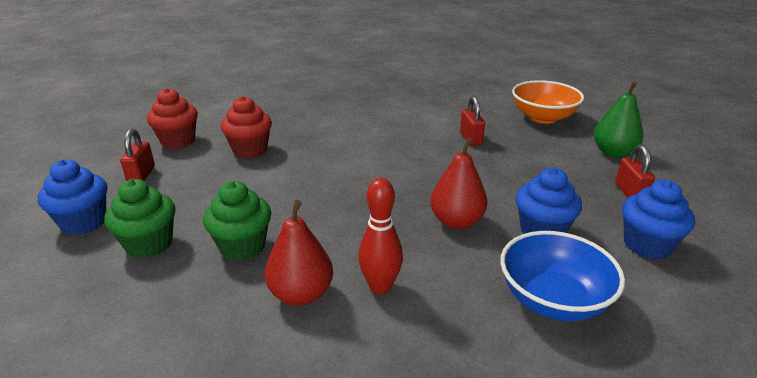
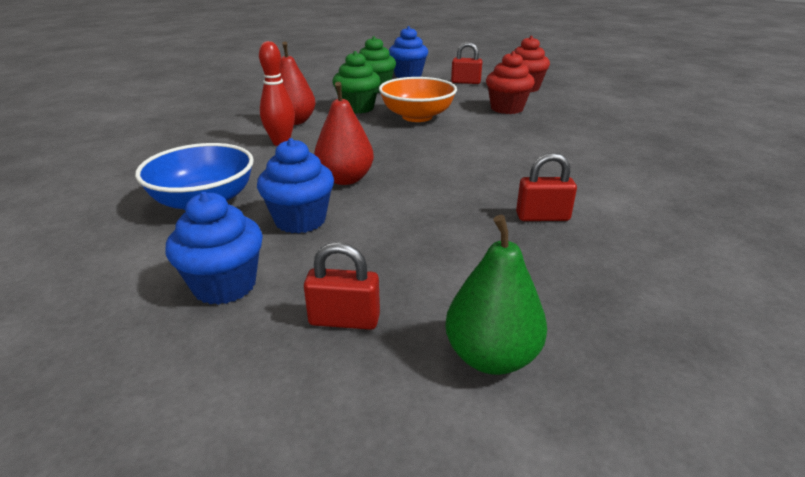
camera: 100 degrees right, 0 degrees up
orange bowl [512,80,584,124] -> orange bowl moved to [379,77,457,122]

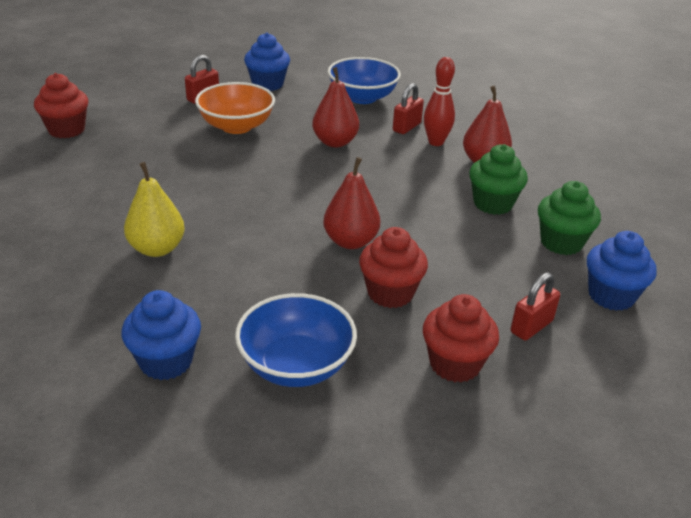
camera: 125 degrees right, 5 degrees up
blue cupcake [257,138,334,234] -> blue cupcake moved to [122,290,201,380]
orange bowl [379,77,457,122] -> orange bowl moved to [195,82,275,134]
green pear [445,215,547,375] -> none
red padlock [516,153,577,221] -> red padlock moved to [393,83,424,134]
none -> red cupcake [34,73,88,138]
none -> yellow pear [124,162,185,257]
none -> blue bowl [235,293,357,387]
none -> red pear [323,157,380,249]

